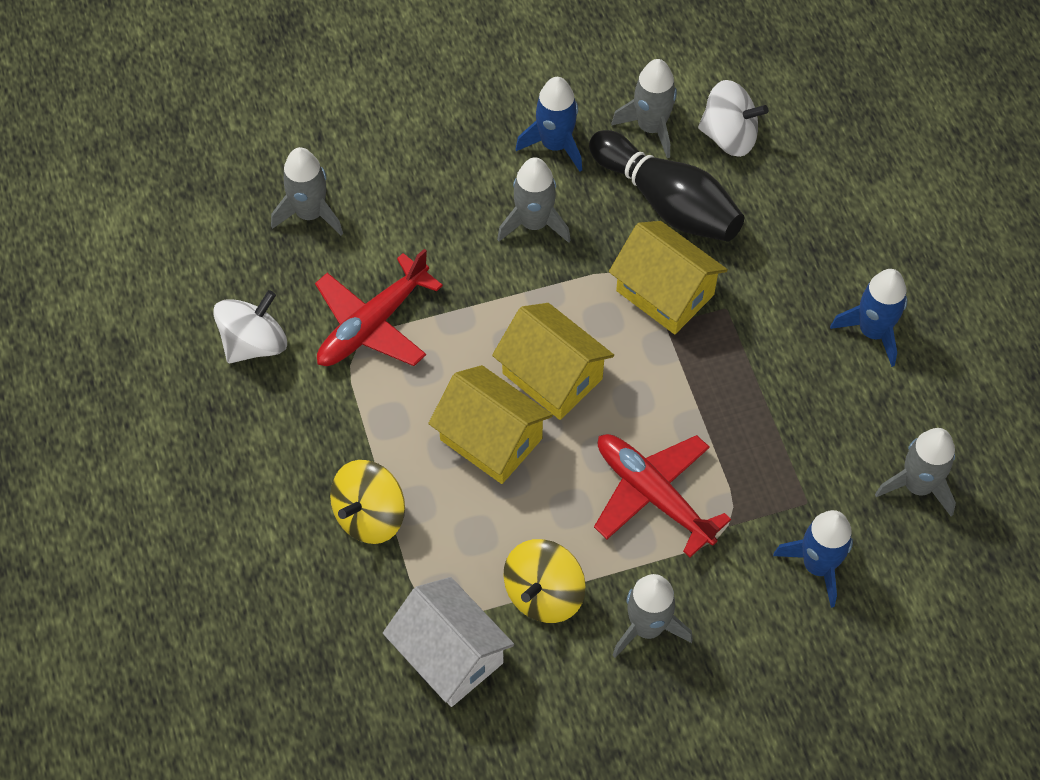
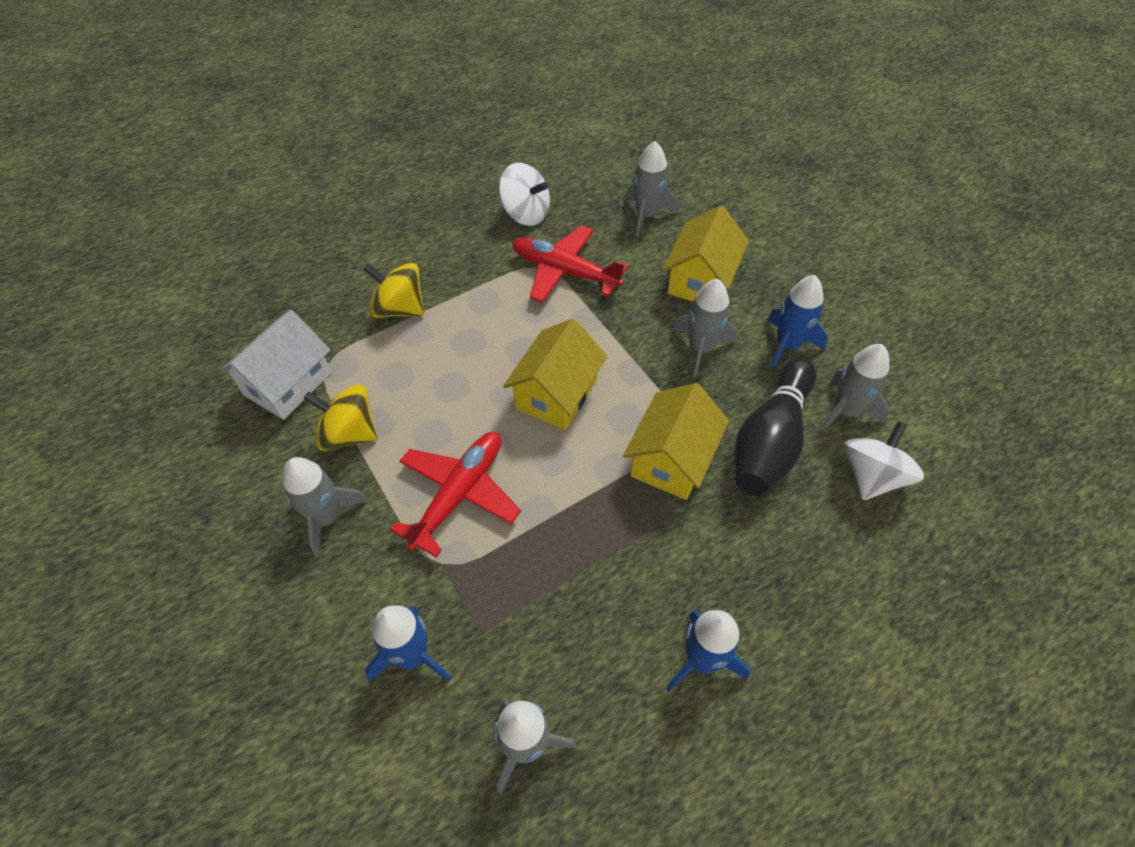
camera: 75 degrees right, 5 degrees down
yellow house [428,365,553,484] -> yellow house moved to [663,206,749,302]
white spinning top [698,80,768,157] -> white spinning top turned 150 degrees counterclockwise [844,421,924,500]

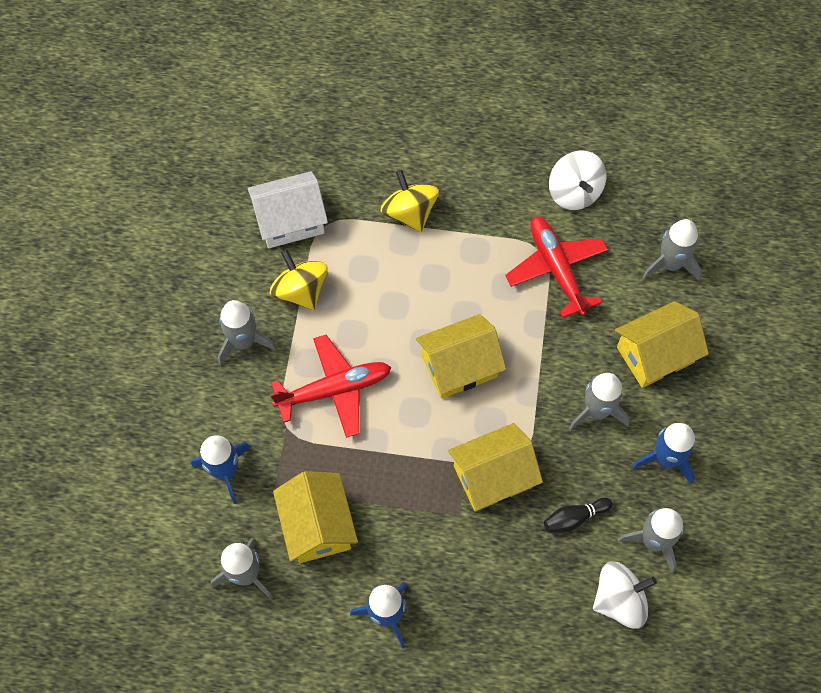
camera: 40 degrees right, 10 degrees up
black bowling pin [735,358,816,496] -> black bowling pin [544,498,613,533], size x0.46
none -> yellow house [273,471,358,563]

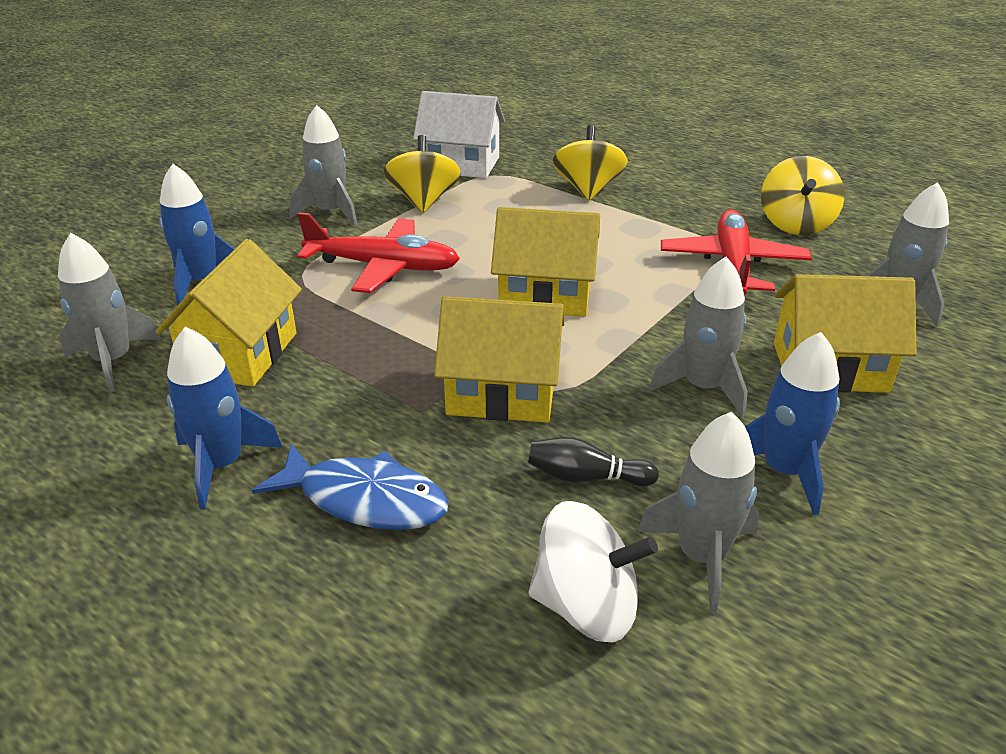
camera: 30 degrees right, 30 degrees down
white spinning top [549,150,607,210] -> yellow spinning top [761,156,845,235]
none -> blue fish [252,443,449,530]

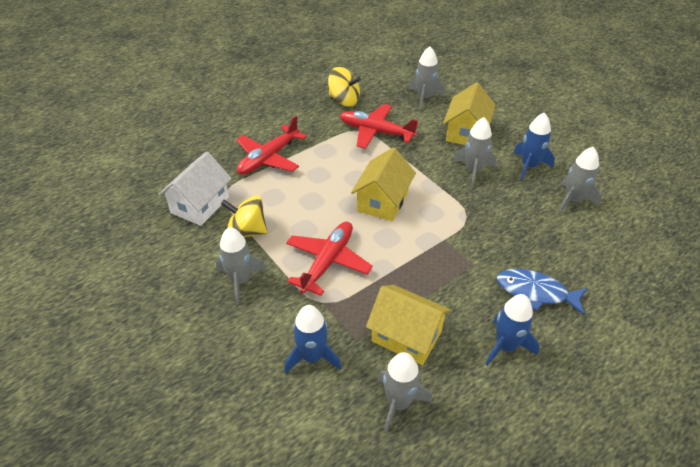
camera: 75 degrees left, 10 degrees up
blue fish [252,443,449,530] -> blue fish turned 105 degrees counterclockwise [497,269,588,315]
yellow house [434,296,565,423] -> none
black bowling pin [528,437,659,486] -> none
white spinning top [529,501,658,642] -> none
yellow spinning top [553,125,628,201] -> red plane [236,116,307,175]

